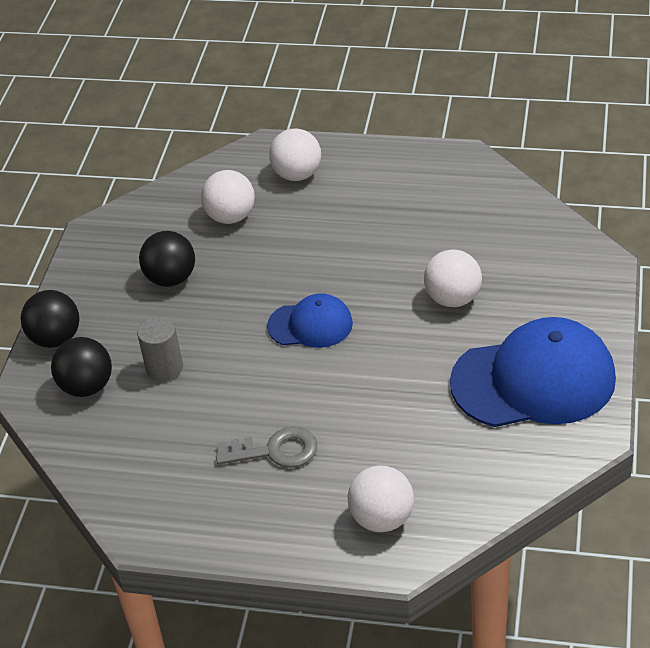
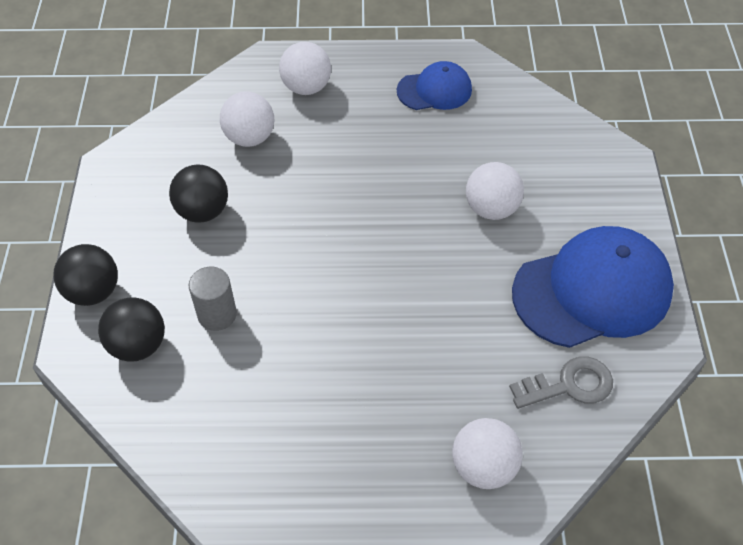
camera: 15 degrees left, 10 degrees up
grey key [216,426,317,468] -> grey key moved to [509,356,613,409]
blue cap [267,293,353,348] -> blue cap moved to [397,61,472,110]

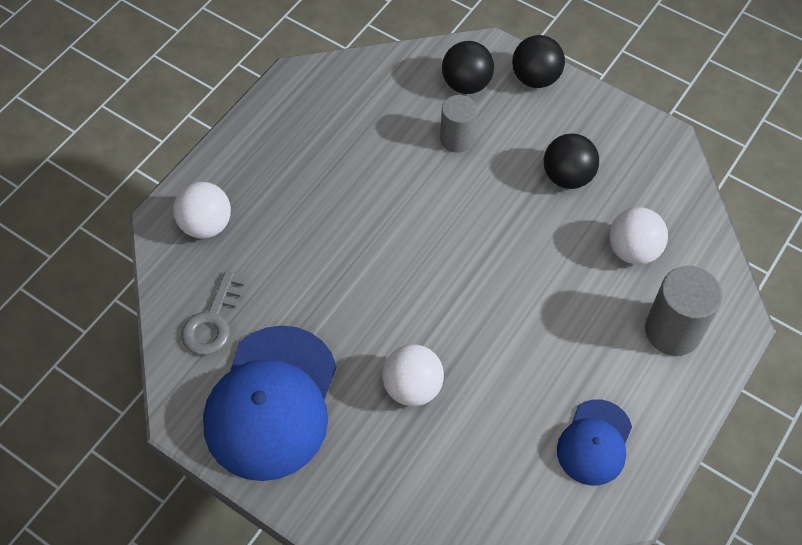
camera: 125 degrees right, 5 degrees up
white ball [279,42,331,95] -> grey cylinder [645,266,723,356]

